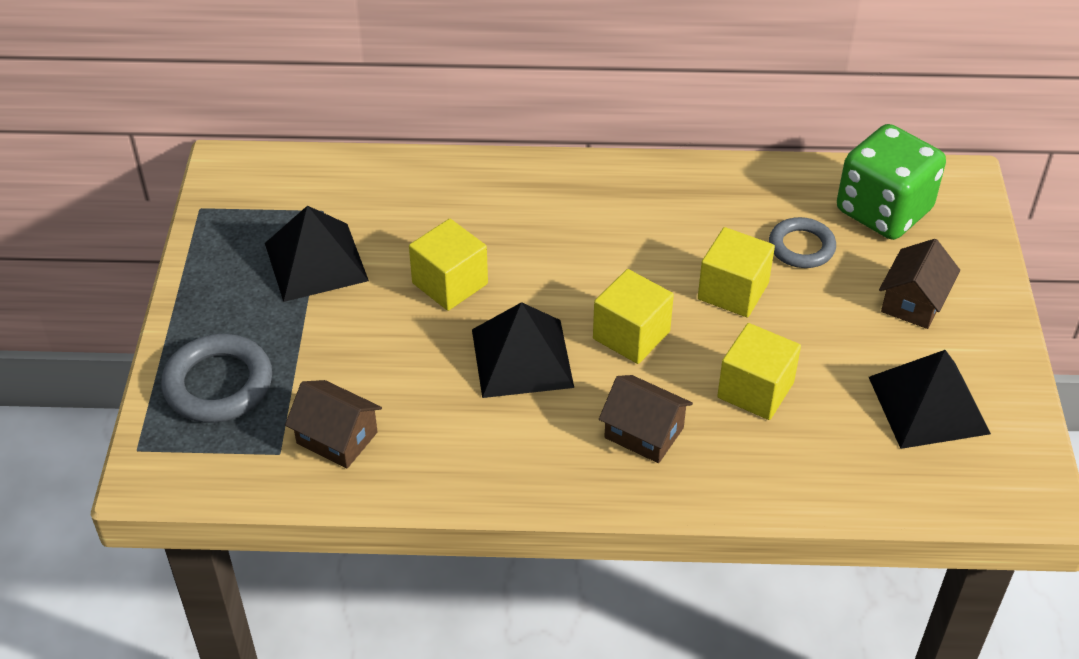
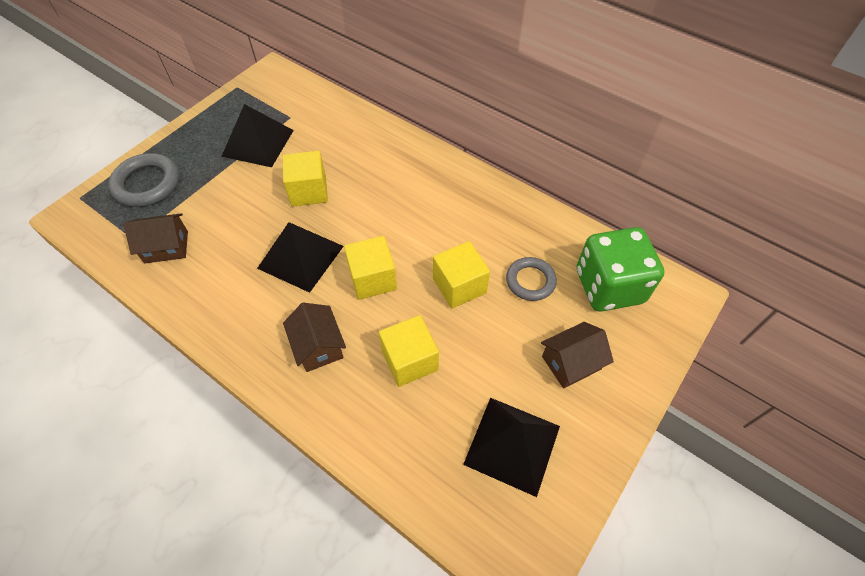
camera: 35 degrees right, 10 degrees up
brown house [285,380,382,468] -> brown house turned 75 degrees counterclockwise [123,213,188,264]

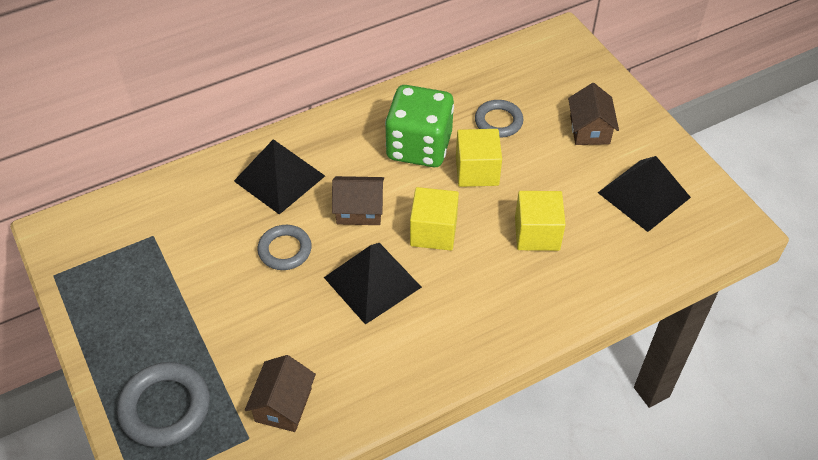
camera: 65 degrees left, 5 degrees down
black pyramid [221,104,294,167] -> black pyramid moved to [234,139,325,215]
yellow cube [282,151,328,207] -> grey ring [258,225,312,270]
brown house [283,303,346,372] -> brown house moved to [332,176,384,225]
green dice [577,227,665,312] -> green dice moved to [385,85,454,167]

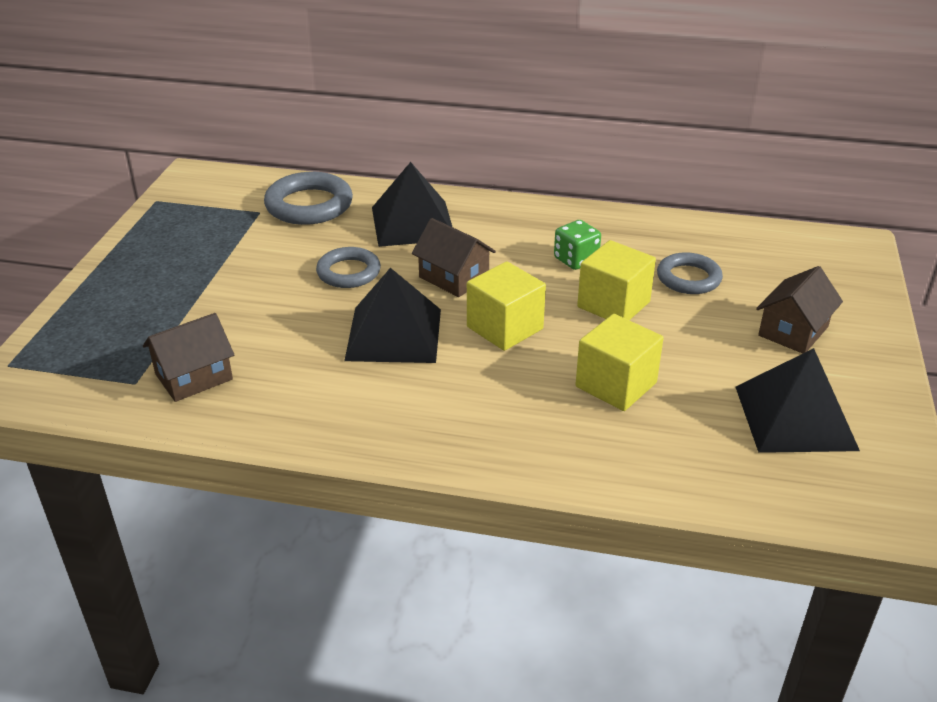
camera: 40 degrees right, 15 degrees down
grey ring [117,362,210,447] -> grey ring moved to [264,172,353,225]
green dice [385,85,454,167] -> green dice [554,220,601,270], size x0.48

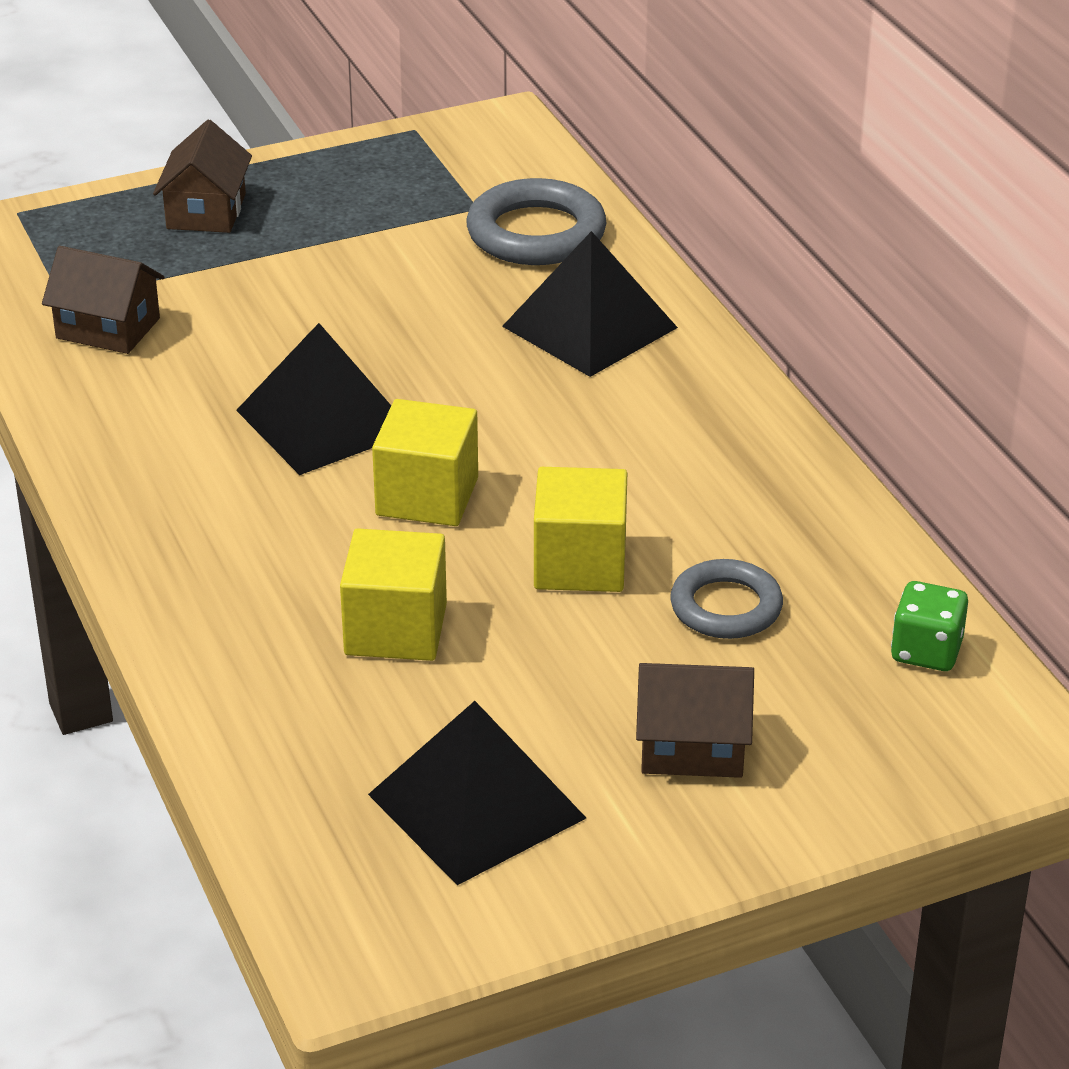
camera: 55 degrees right, 0 degrees up
grey ring [316,247,381,288] -> none
brown house [412,218,496,297] -> brown house moved to [153,120,252,233]
green dice [554,220,601,270] -> green dice moved to [891,581,968,671]

